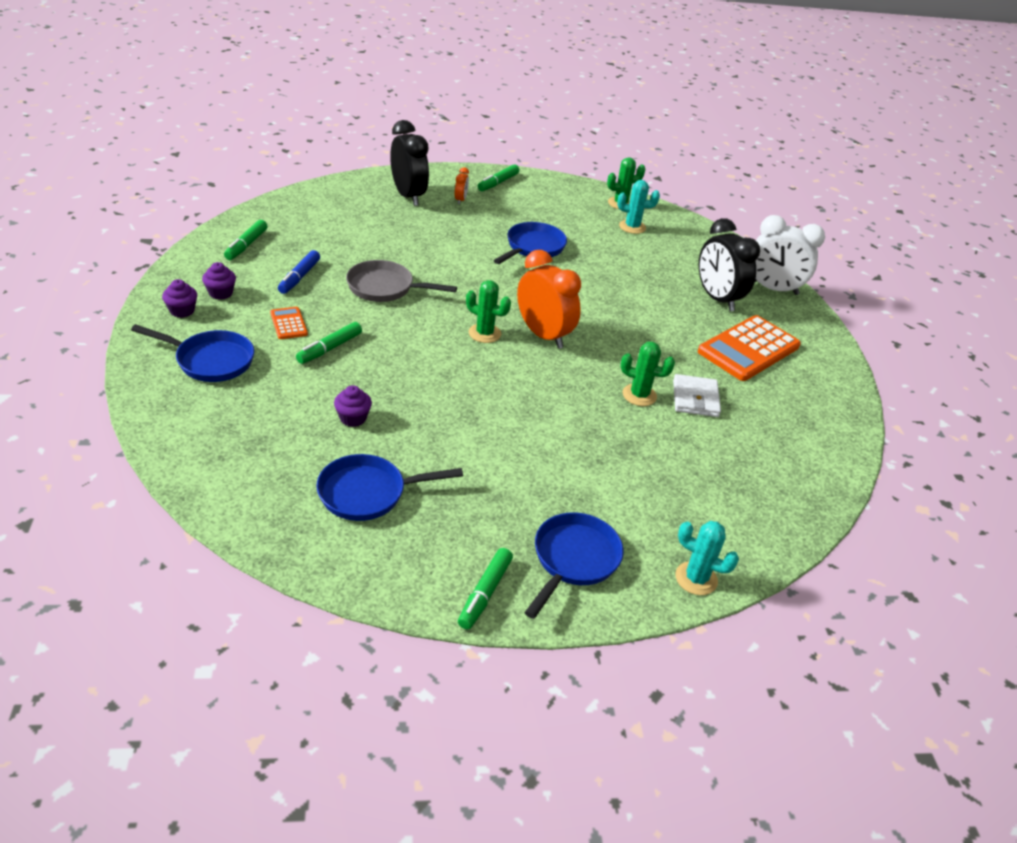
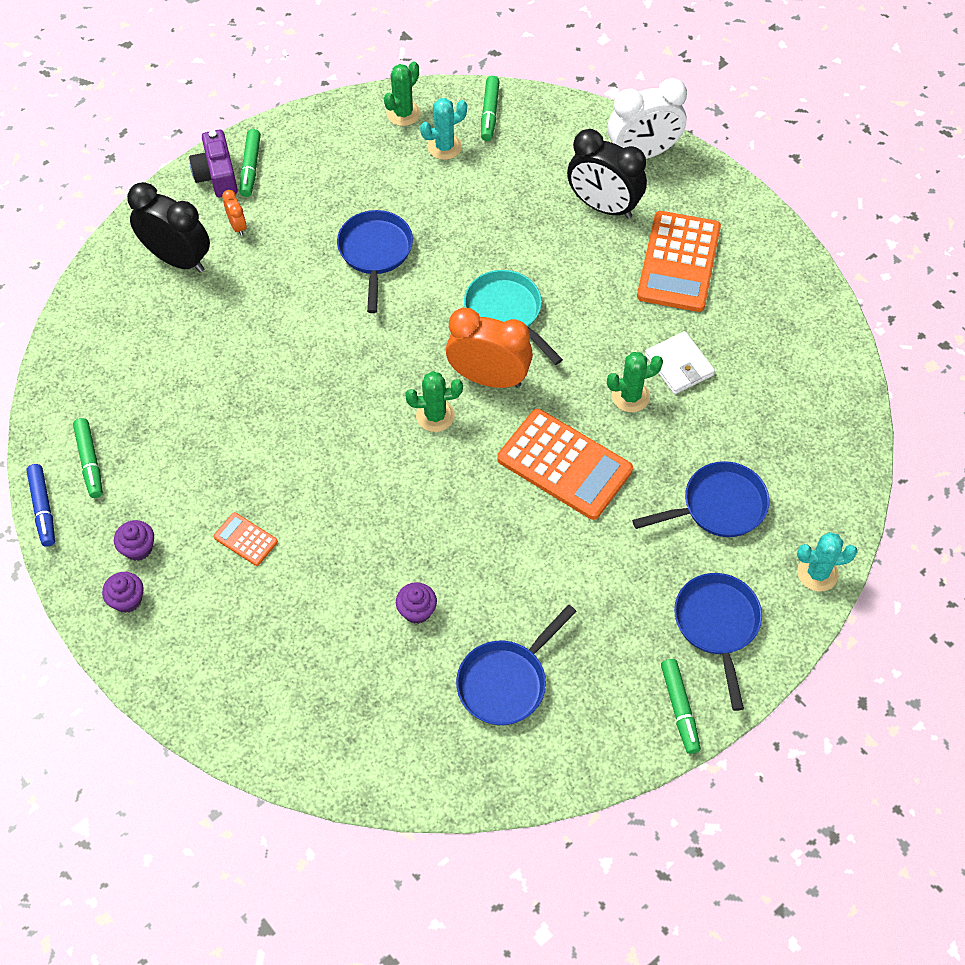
camera: 30 degrees left, 20 degrees up
blue pan [131,324,254,382] -> blue pan moved to [632,461,769,537]
blue marker [278,250,320,294] -> blue marker moved to [26,464,55,547]
green marker [296,322,362,364] -> green marker moved to [481,76,500,141]
grey pan [346,260,457,302] -> none
none -> purple camera [189,130,238,197]
none -> turquoise pan [464,270,563,365]
none -> orange calculator [497,409,633,520]

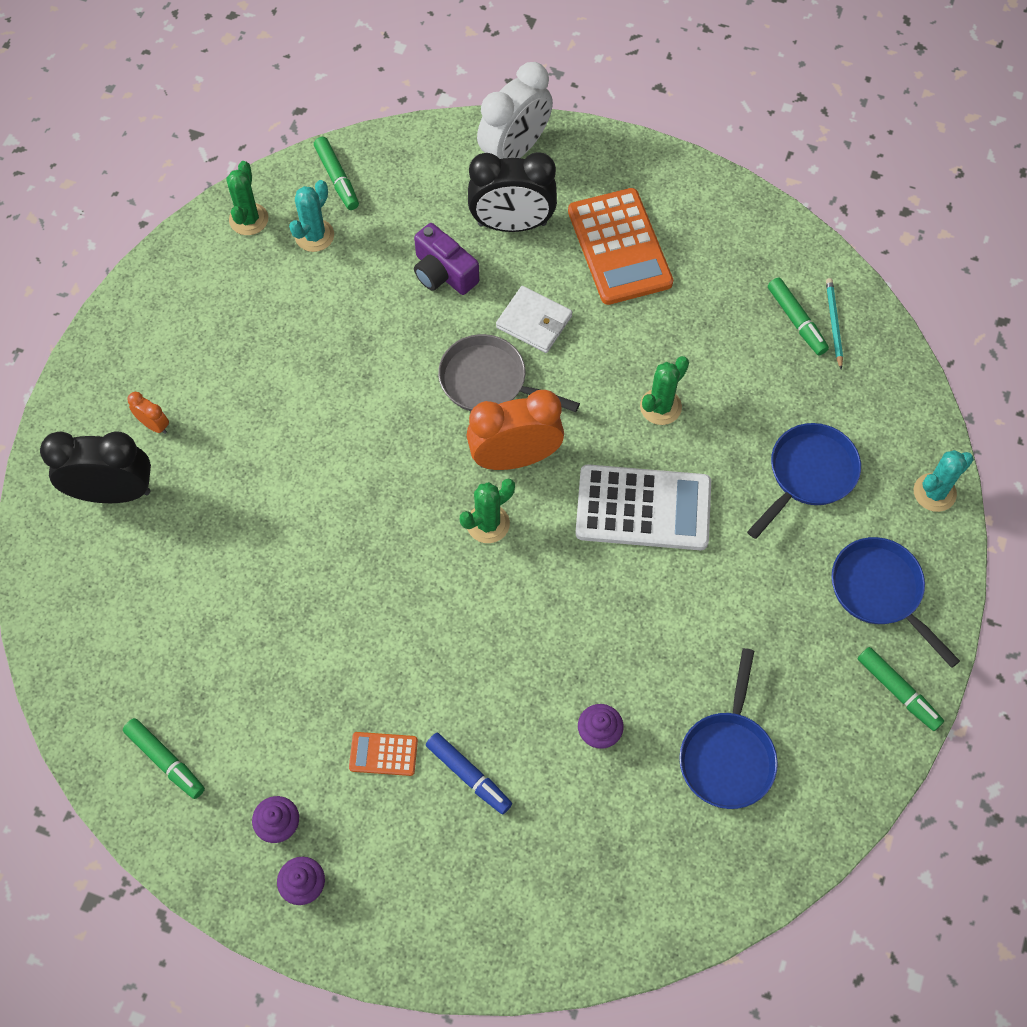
camera: 30 degrees left, 5 degrees up
blue marker [26,464,55,547] -> blue marker moved to [426,733,512,814]
purple camera [189,130,238,197] -> purple camera moved to [414,223,479,295]
green marker [240,129,261,197] -> green marker moved to [768,278,829,355]
blue pan [337,210,413,313] -> none
turquoise pan [464,270,563,365] -> grey pan [438,334,580,412]
orange calculator [497,409,633,520] -> white calculator [575,464,711,550]
white wallet [645,331,715,394] -> white wallet moved to [496,286,572,353]
none -> turquoise pencil [826,278,843,369]

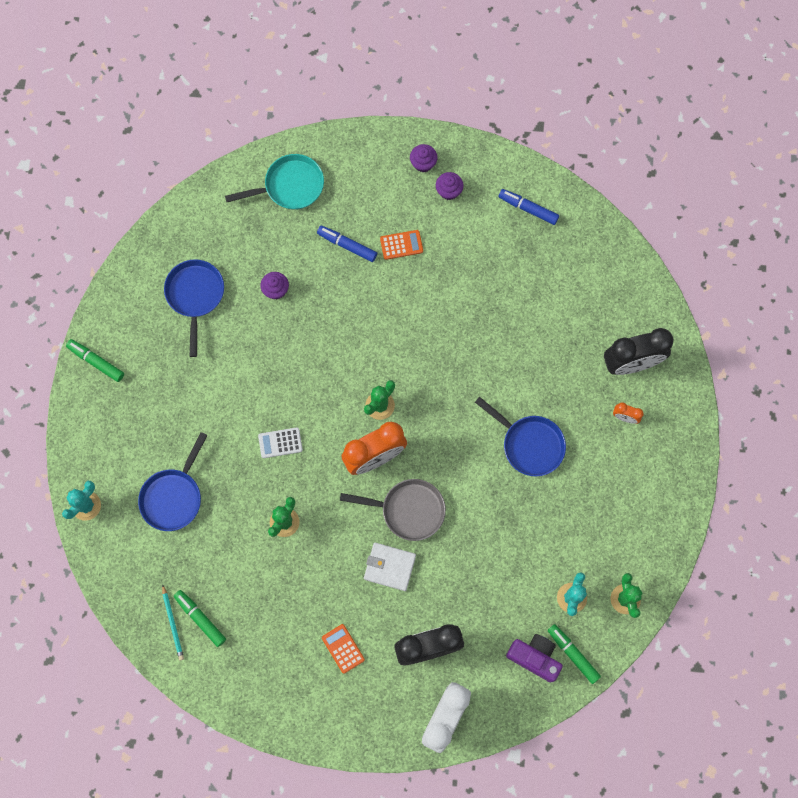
camera: 165 degrees right, 10 degrees up
green marker [123,718,205,799] -> blue marker [499,189,559,225]
purple camera [414,223,479,295] -> purple camera moved to [506,634,563,682]
orange calculator [568,188,673,305] -> orange calculator [322,624,365,674], size x0.46
white calculator [575,464,711,550] -> white calculator [258,427,303,458], size x0.46
blue pan [831,537,960,668] -> blue pan moved to [475,397,566,476]
none -> turquoise pan [225,154,324,210]

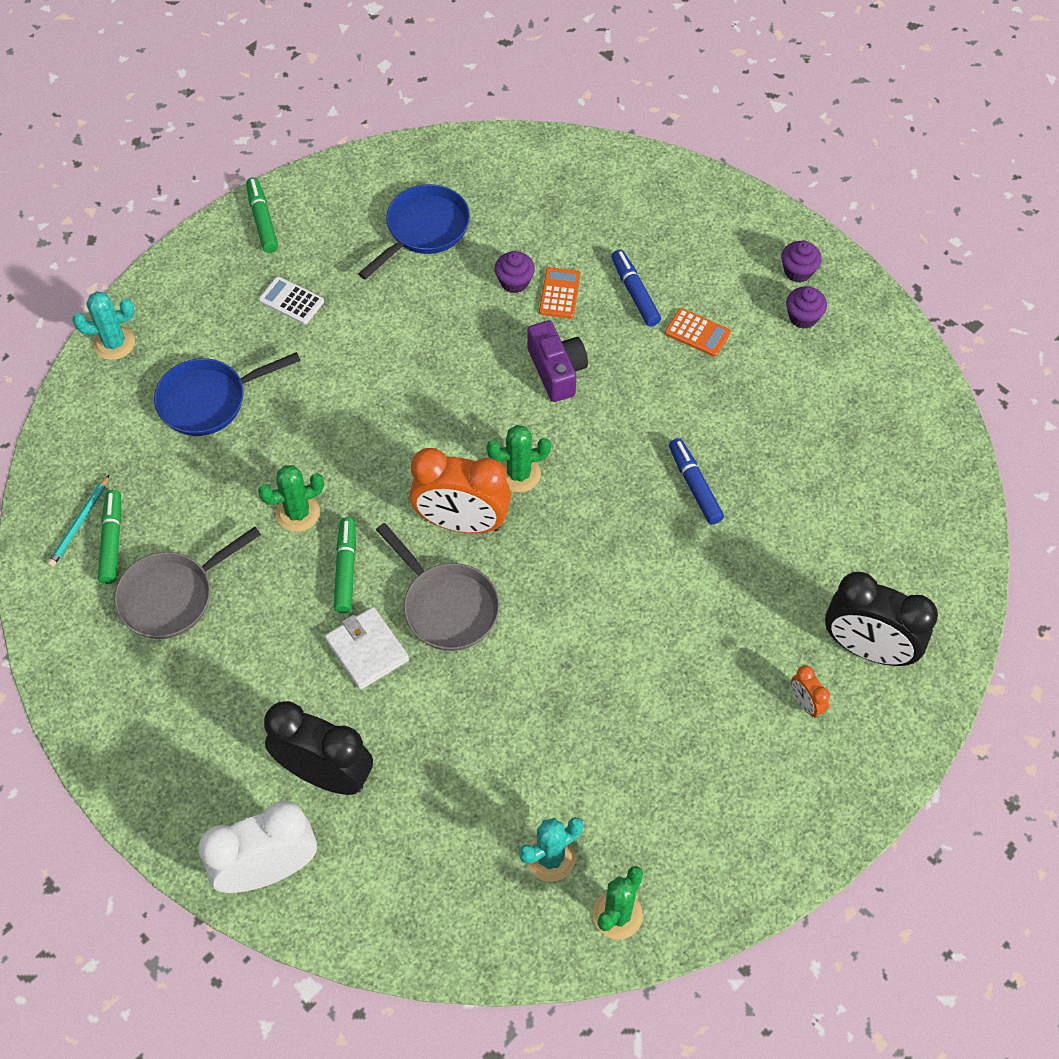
camera: 40 degrees right, 15 degrees down
turquoise pan [225,154,324,210] -> none
white calculator [258,427,303,458] -> white calculator moved to [259,276,324,325]
orange calculator [322,624,365,674] -> orange calculator moved to [539,267,581,319]
blue pan [475,397,566,476] -> none
blue marker [499,189,559,225] -> blue marker moved to [669,438,724,525]
purple camera [506,634,563,682] -> purple camera moved to [527,320,588,402]
green marker [548,624,601,684] -> green marker moved to [334,517,356,613]
none -> grey pan [114,527,261,639]

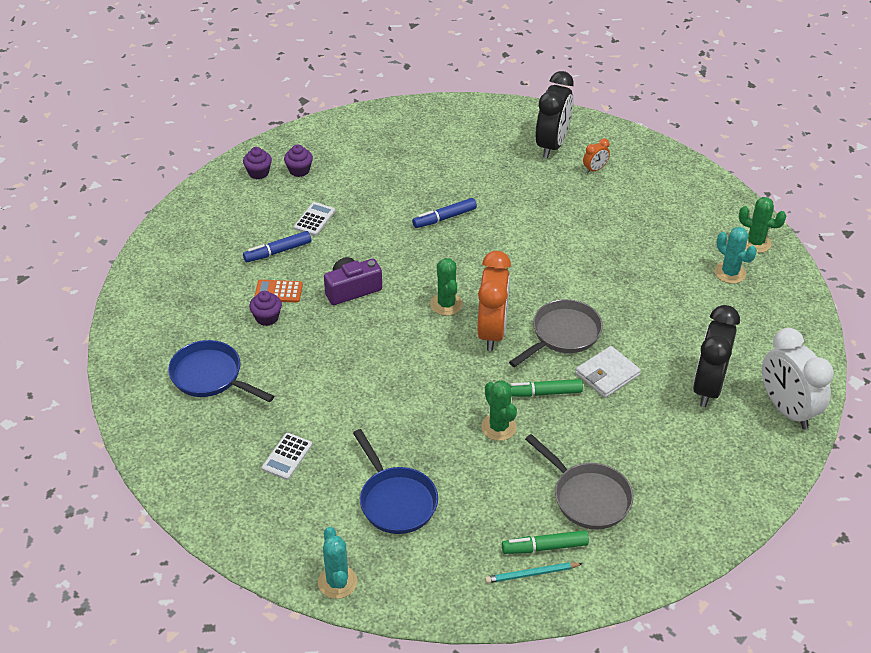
camera: 95 degrees left, 15 degrees down
turquoise pencil [47,475,109,567] -> turquoise pencil turned 150 degrees clockwise [485,562,583,583]
green marker [246,177,278,253] -> none
orange calculator [665,308,731,357] -> white calculator [294,202,335,236]

